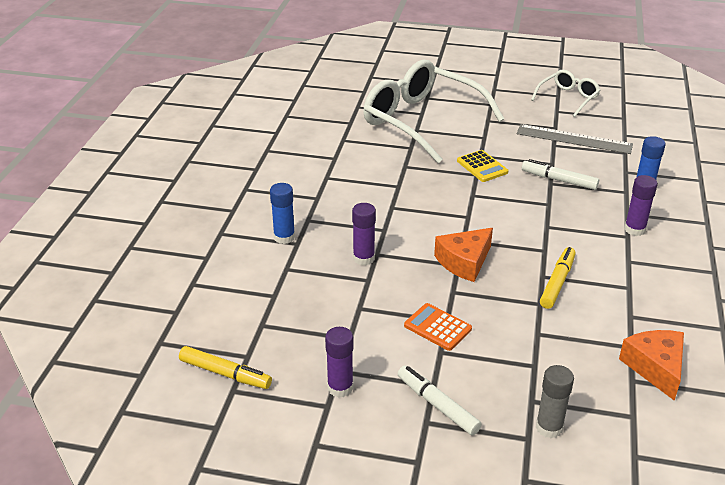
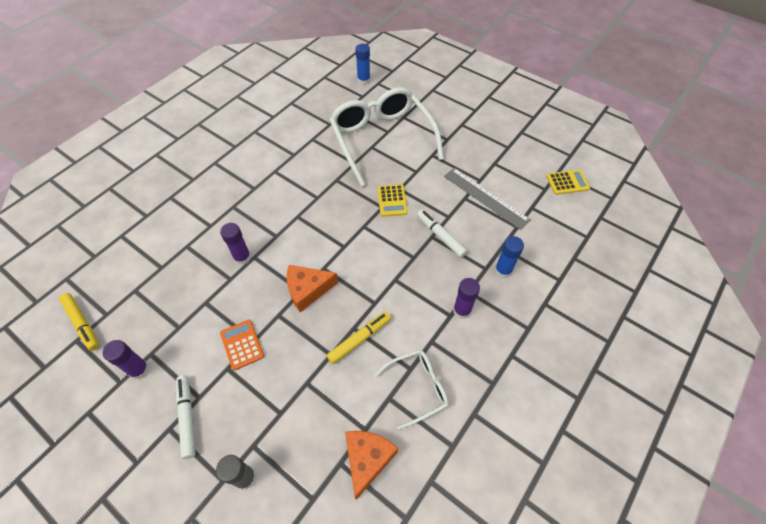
camera: 25 degrees right, 20 degrees up
blue glue stick [270,183,295,244] -> blue glue stick moved to [355,44,370,85]
white glasses [531,70,601,117] -> white glasses moved to [375,349,448,429]
none -> yellow calculator [546,170,590,195]

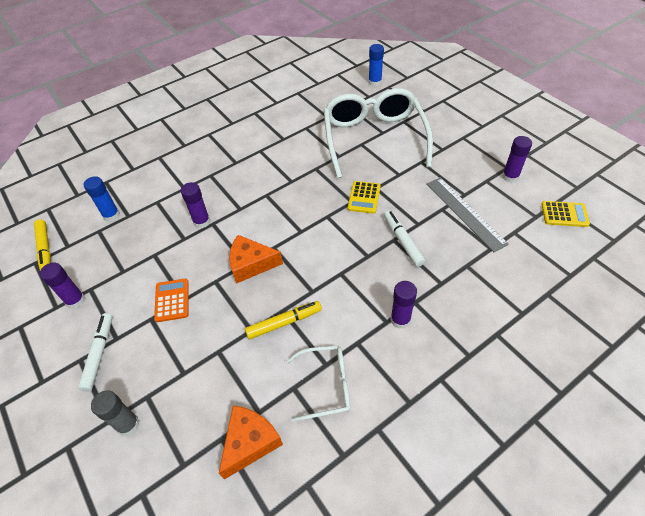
camera: 20 degrees right, 5 degrees down
blue glue stick [495,236,524,278] -> blue glue stick moved to [84,176,120,222]
none -> purple glue stick [502,136,532,183]

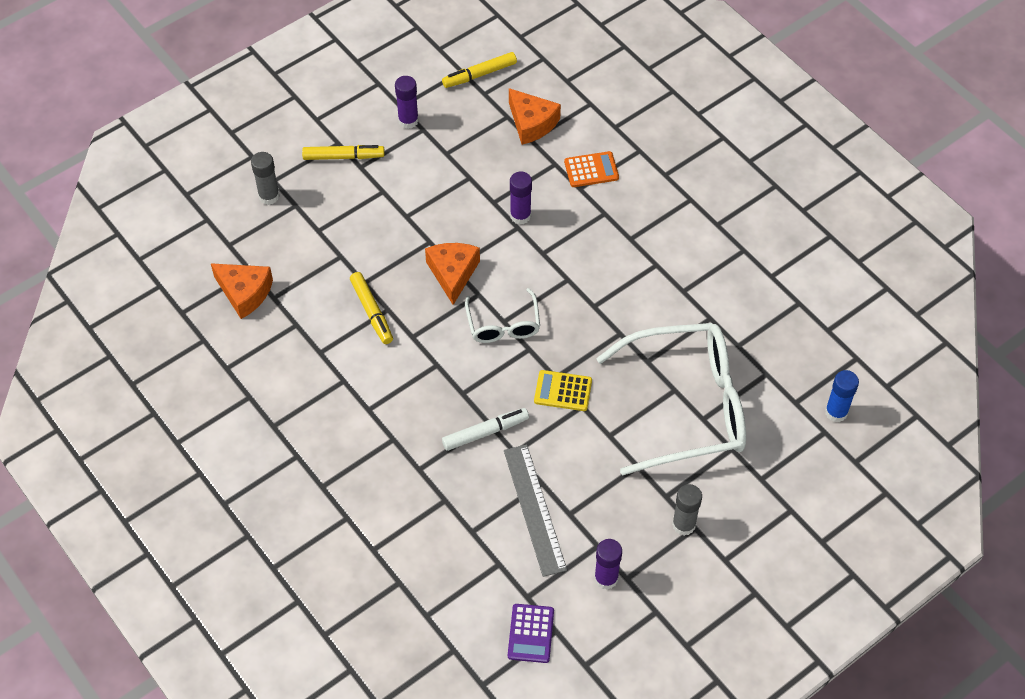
camera: 85 degrees right, 5 degrees up
white marker [78,313,113,391] -> yellow marker [302,145,385,160]
blue glue stick [84,176,120,222] -> orange cheese [509,88,561,145]
orange calculator [154,278,189,322] -> orange calculator moved to [564,151,619,187]
white glasses [286,346,350,422] -> white glasses moved to [465,288,540,343]
purple glue stick [391,281,417,329] -> none
grey ruler [426,178,509,252] -> grey ruler turned 75 degrees counterclockwise [504,444,567,577]
yellow calculator [541,201,590,227] -> purple calculator [508,604,554,663]
none -> grey glue stick [672,484,702,536]

